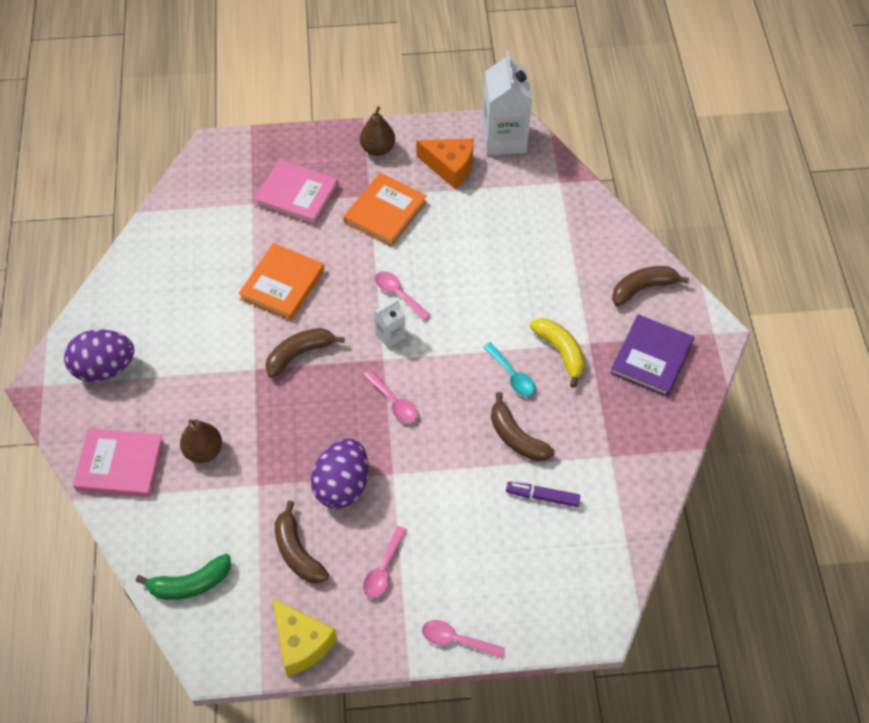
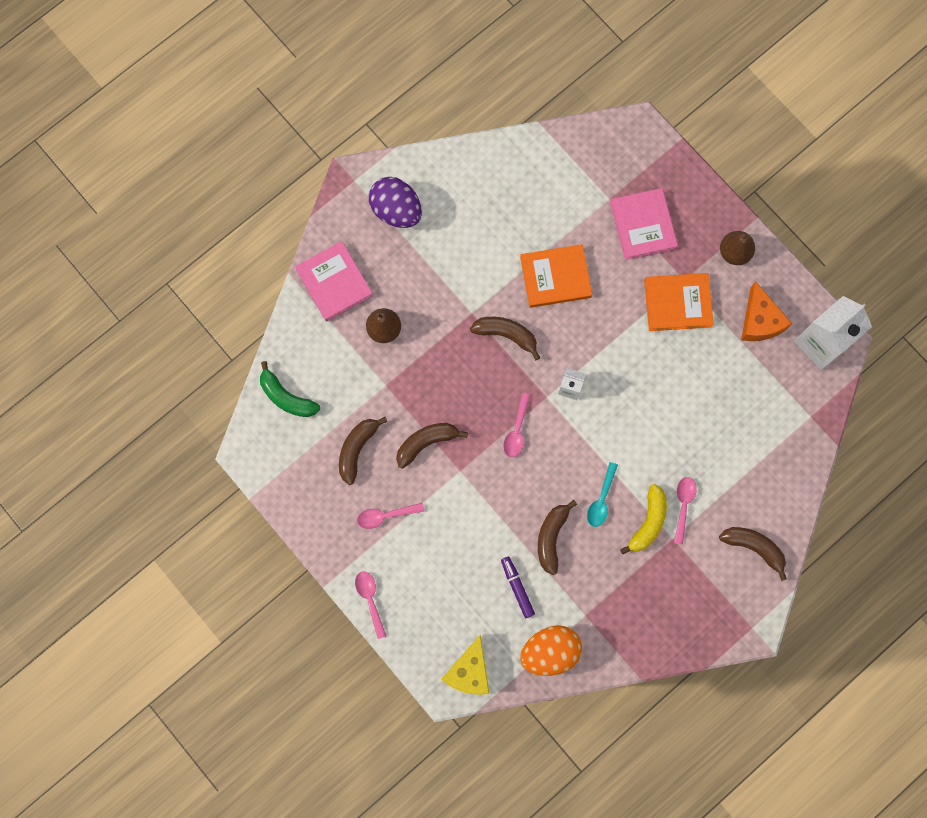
camera: 55 degrees right, 20 degrees up
yellow cheese [272,598,337,676] -> yellow cheese moved to [441,635,490,695]
purple egg [311,439,369,509] -> brown banana [396,423,468,469]
pink spoon [375,271,431,321] -> pink spoon moved to [674,477,697,545]
purple book [610,314,694,397] -> none
none -> orange egg [520,625,582,676]

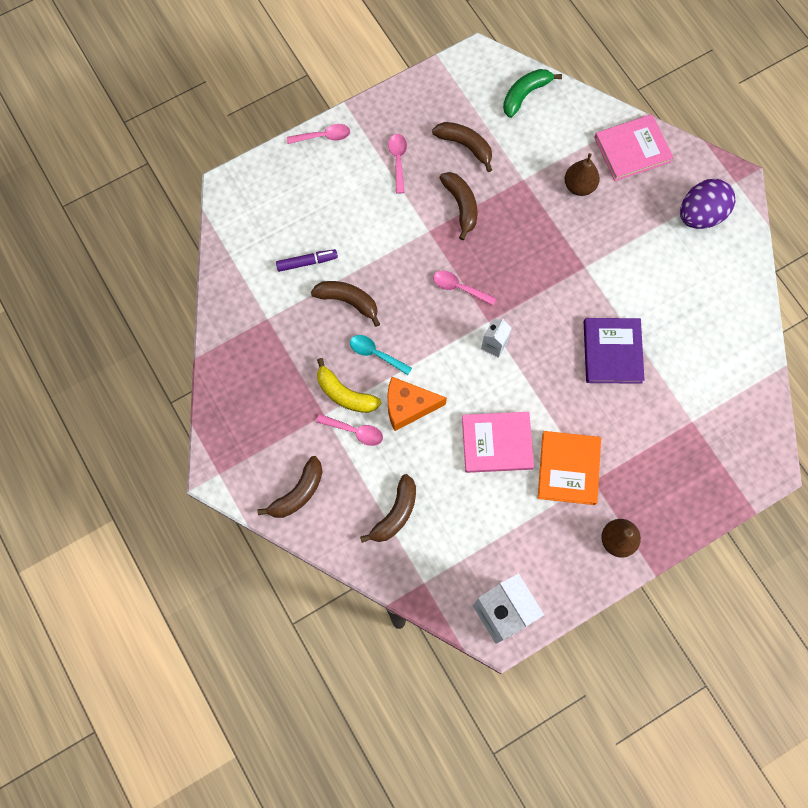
camera: 100 degrees right, 5 degrees down
yellow cheese [441,635,490,695] -> none
brown banana [470,317,540,360] -> brown banana moved to [360,474,416,543]
orange book [520,244,592,308] -> purple book [584,318,645,384]
orange egg [520,625,582,676] -> none
pink book [610,188,678,260] -> pink book moved to [462,412,534,473]
orange cheese [741,281,792,341] -> orange cheese moved to [387,377,447,431]

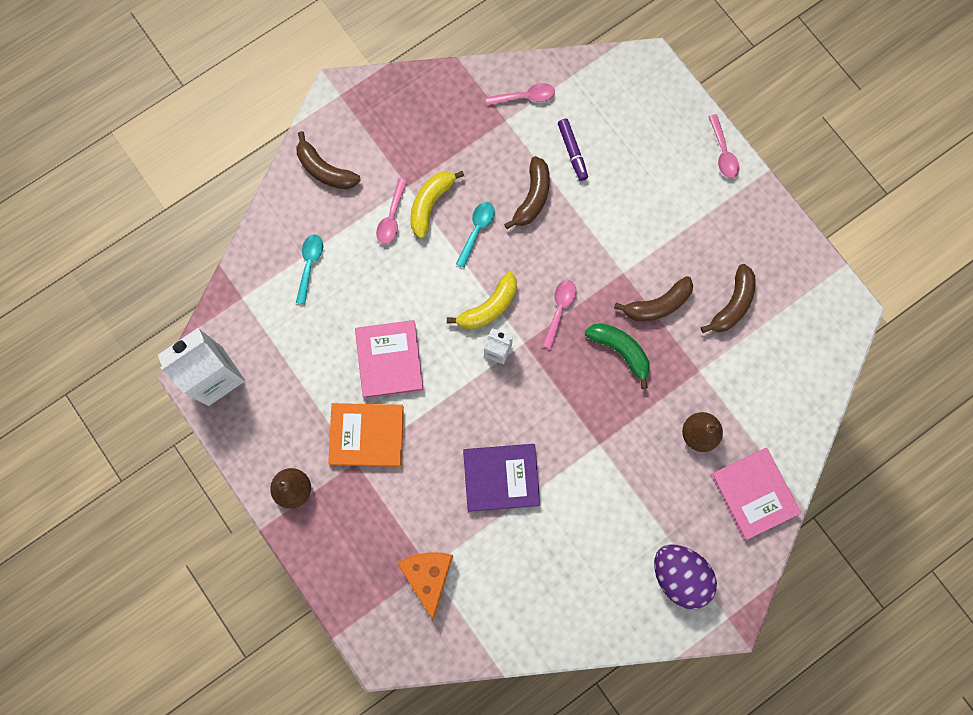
camera: 85 degrees right, 5 degrees up
brown banana [360,474,416,543] -> turquoise spoon [296,235,323,304]
orange cheese [387,377,447,431] -> orange cheese moved to [397,552,453,620]
pink spoon [388,134,407,194] -> pink spoon moved to [486,83,555,106]
green banana [503,69,562,118] -> green banana moved to [585,323,650,389]
none -> yellow banana [447,272,517,330]

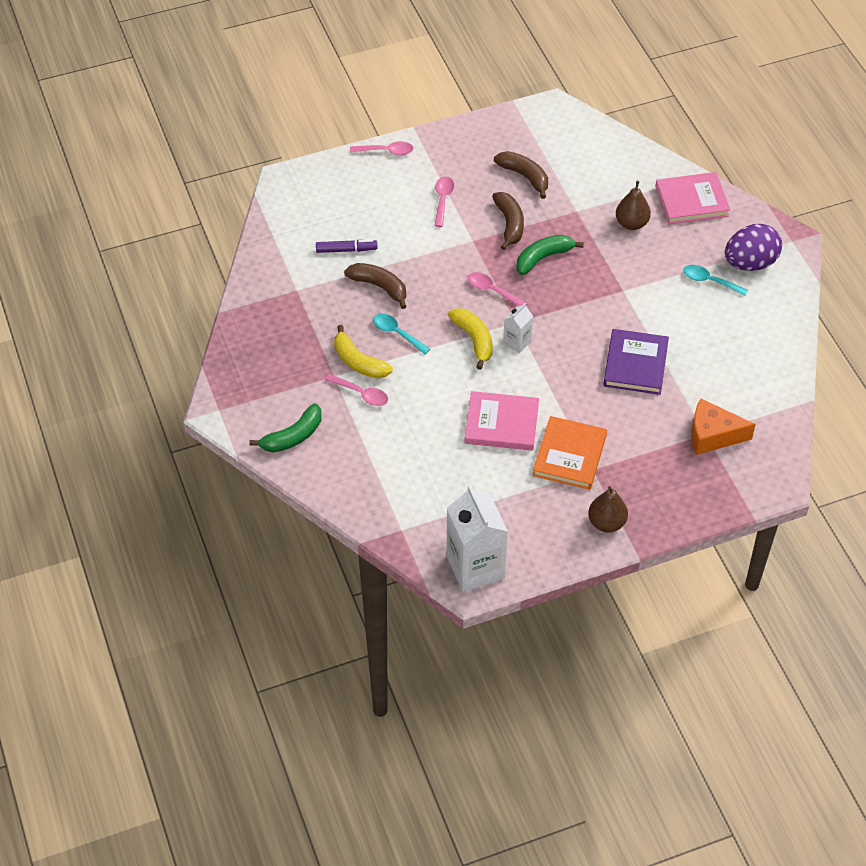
camera: 75 degrees left, 25 degrees down
brown banana [296,131,361,189] -> green banana [249,404,322,453]
turquoise spoon [296,235,323,304] -> turquoise spoon moved to [683,265,748,296]
pink spoon [486,83,555,106] -> pink spoon moved to [434,177,454,227]

